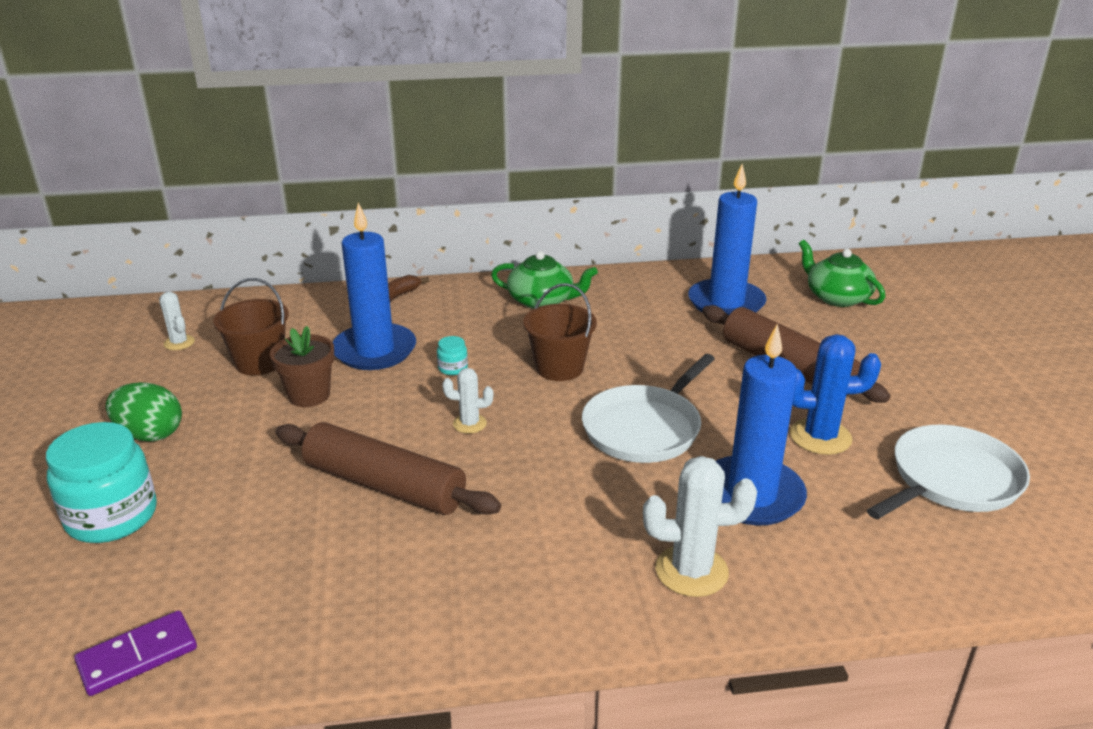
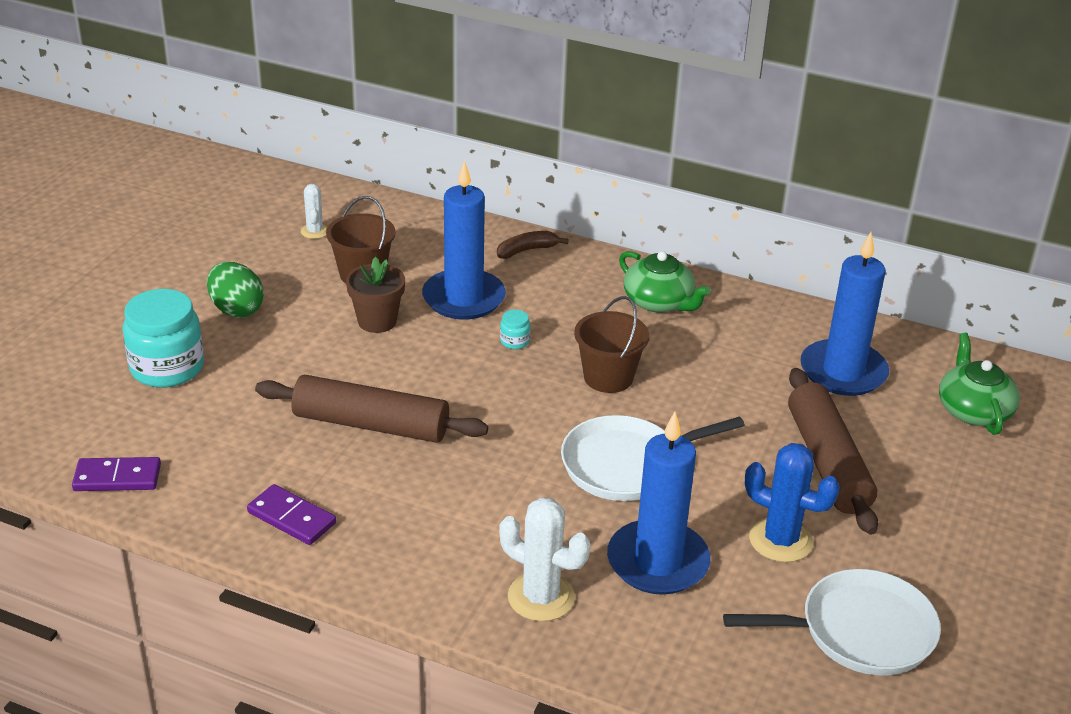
camera: 30 degrees right, 5 degrees up
brown rolling pin [275,422,501,515] -> brown rolling pin turned 45 degrees counterclockwise [255,375,488,443]
white cactus [442,368,493,434] -> none
none -> purple domino [247,484,336,545]

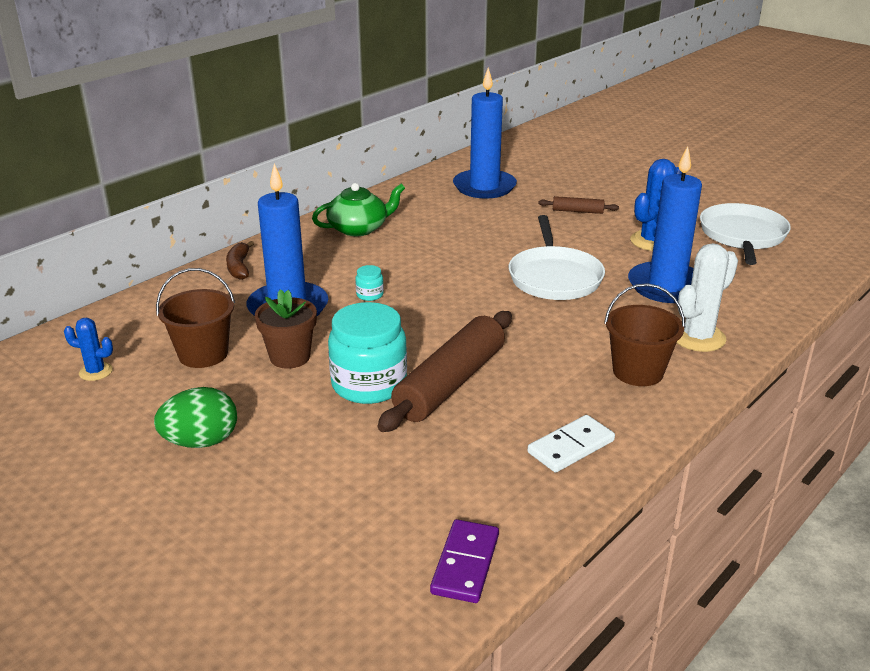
camera: 70 degrees left, 5 degrees down
turquoise jar [123,289,204,388] -> turquoise jar moved to [328,302,407,404]
purple domino [247,484,336,545] -> white domino [528,415,615,473]
white cactus [301,184,328,239] -> blue cactus [64,318,113,381]
brown bucket [574,296,649,393] -> brown bucket moved to [604,283,685,386]
brown rolling pin [788,368,878,535] -> brown rolling pin [539,196,619,214], size x0.46
green teapot [939,333,1020,435] -> none

